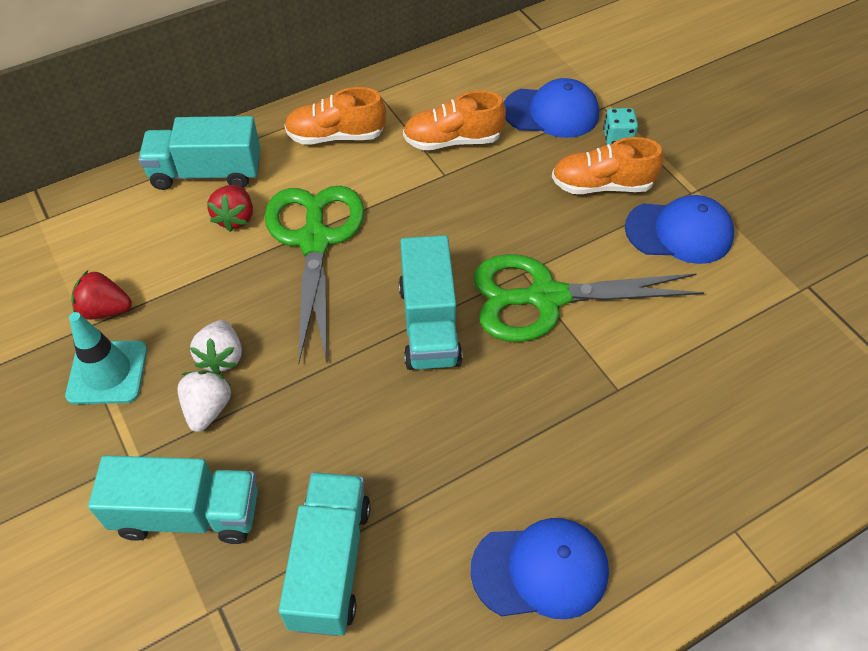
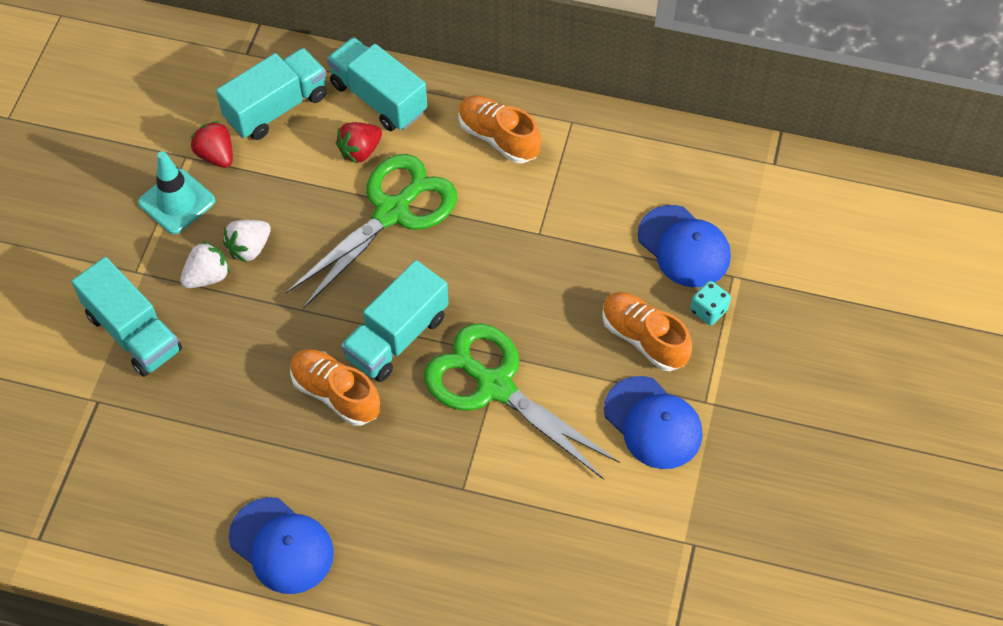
camera: 45 degrees right, 5 degrees up
turquoise truck [279,472,371,636] -> turquoise truck moved to [216,48,327,140]
orange shoe [403,91,506,150] -> orange shoe moved to [290,349,380,426]

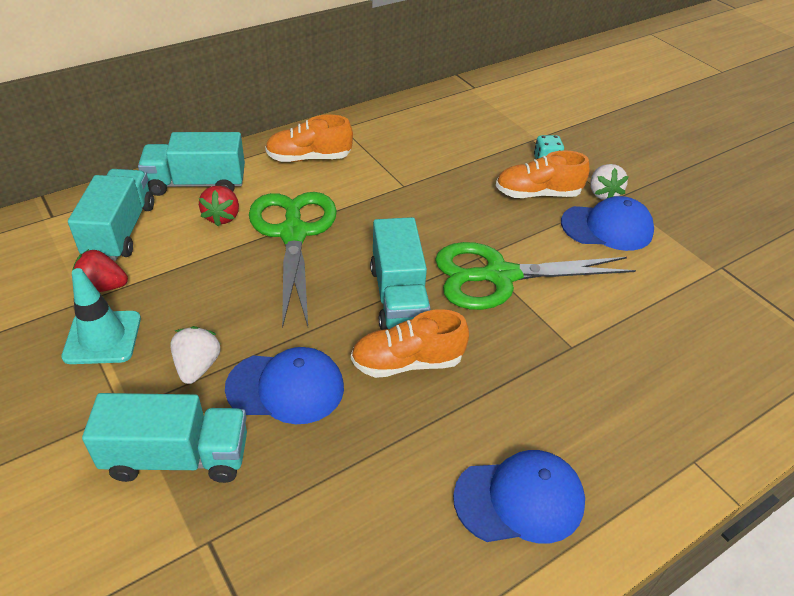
camera: 50 degrees left, 15 degrees down
white strawberry [223,220,271,263] -> white strawberry moved to [590,164,629,200]
blue cap [638,205,731,287] -> blue cap moved to [225,347,344,424]

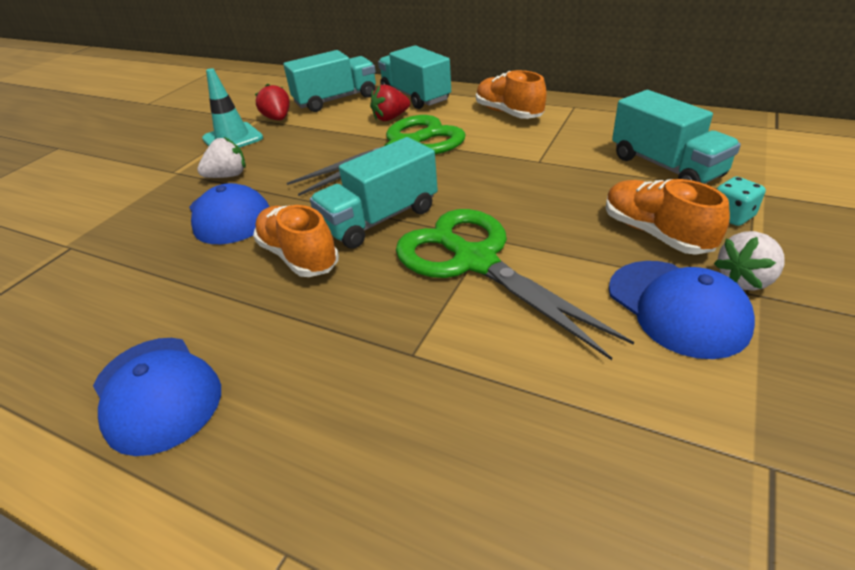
camera: 65 degrees right, 5 degrees down
turquoise truck [82,393,247,483] -> turquoise truck moved to [612,90,741,184]

